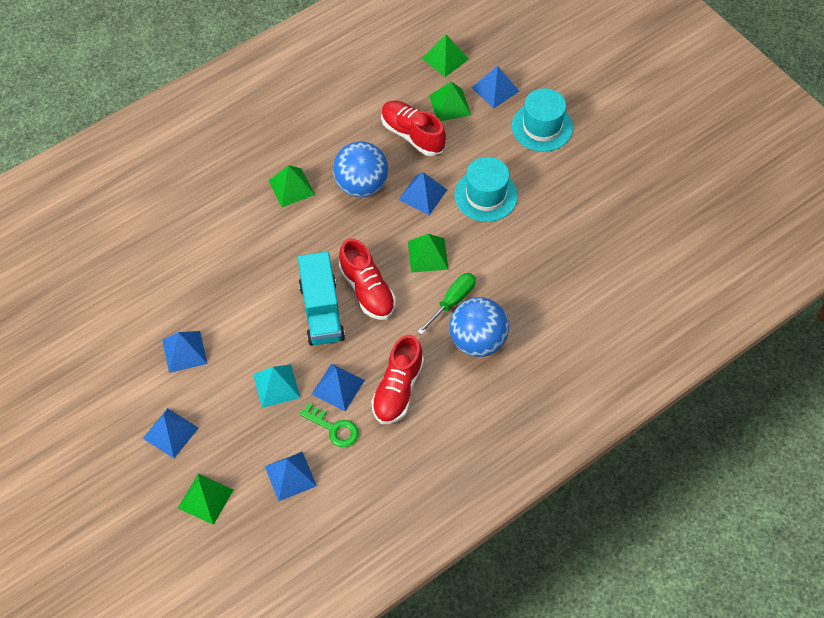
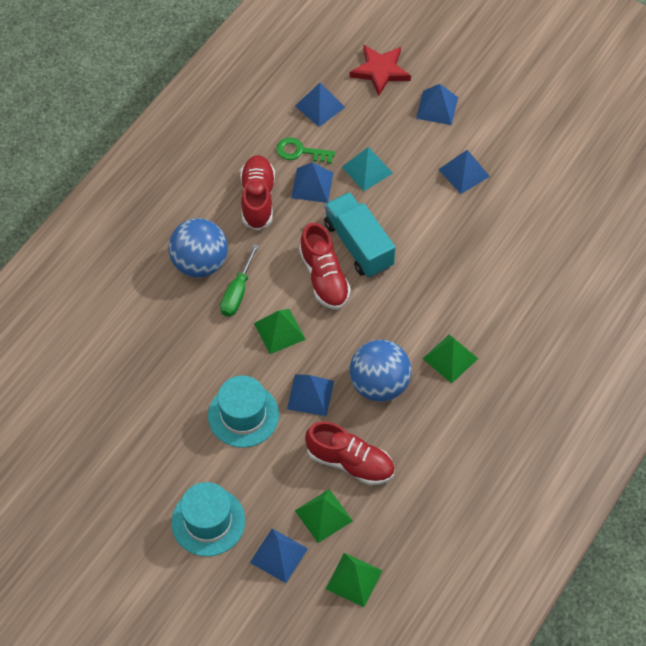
camera: 160 degrees right, 0 degrees up
green pyramid [178,474,233,525] -> red star [349,45,411,96]
red shoe [338,238,396,320] -> red shoe turned 150 degrees counterclockwise [299,222,351,310]

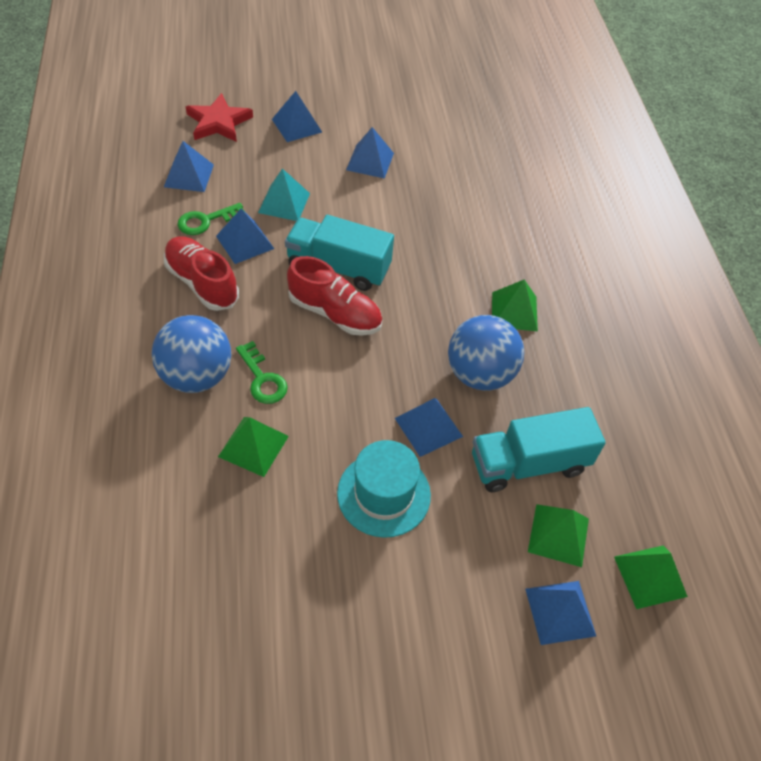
camera: 45 degrees left, 5 degrees down
turquoise hat [171,482,245,556] -> none
green screwdriver [220,244,259,317] -> green key [236,341,288,404]
green pyramid [254,309,306,354] -> green pyramid moved to [218,417,289,477]
red shoe [305,421,395,485] -> turquoise truck [472,407,606,492]

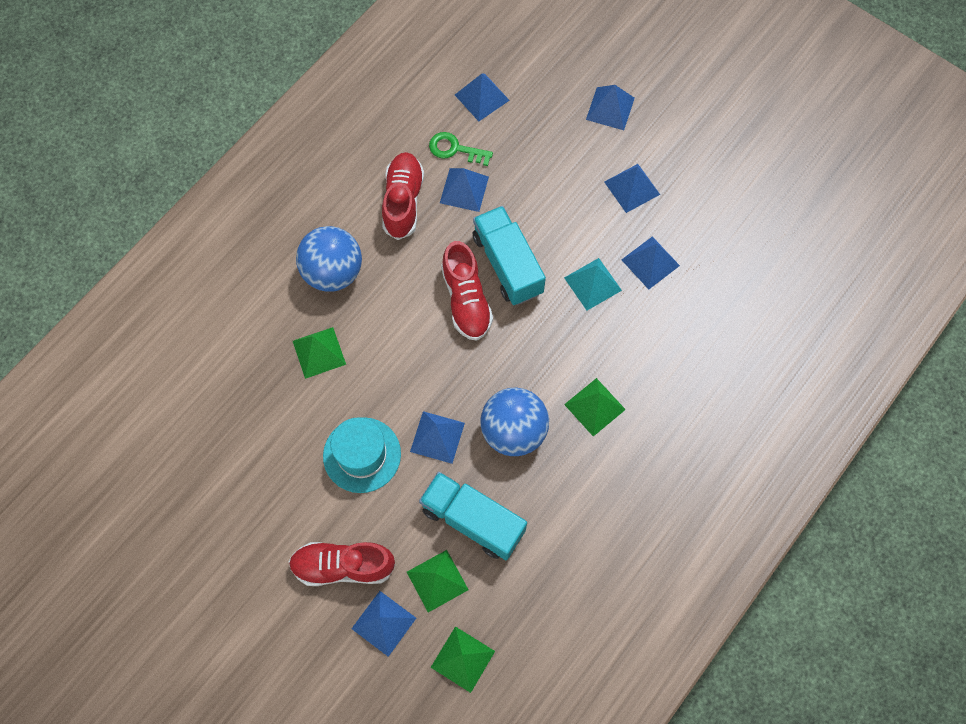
camera: 50 degrees right, 15 degrees up
red star [186,93,253,142] -> none
green key [236,341,288,404] -> none
turquoise pyramid [258,168,310,221] -> turquoise pyramid moved to [564,258,622,310]
none -> red shoe [289,542,395,586]
none -> blue pyramid [622,236,680,289]

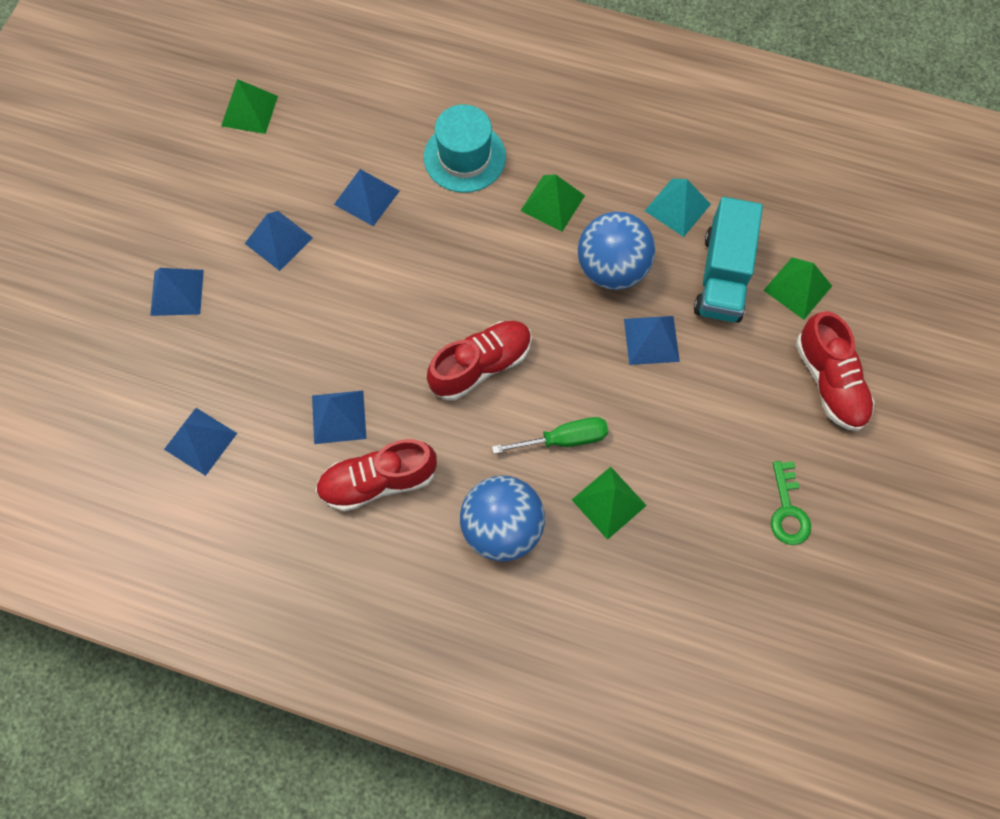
camera: 110 degrees left, 0 degrees up
turquoise hat [323,417,401,493] -> turquoise hat moved to [424,104,506,193]
blue pyramid [352,591,416,657] -> none
green key [429,132,493,166] -> green key moved to [771,461,811,545]
green pyramid [431,626,495,693] -> green pyramid moved to [221,79,278,134]
turquoise truck [473,206,546,305] -> none
turquoise pyramid [564,258,622,310] -> turquoise pyramid moved to [645,179,711,237]
none -> green screwdriver [492,417,608,454]

